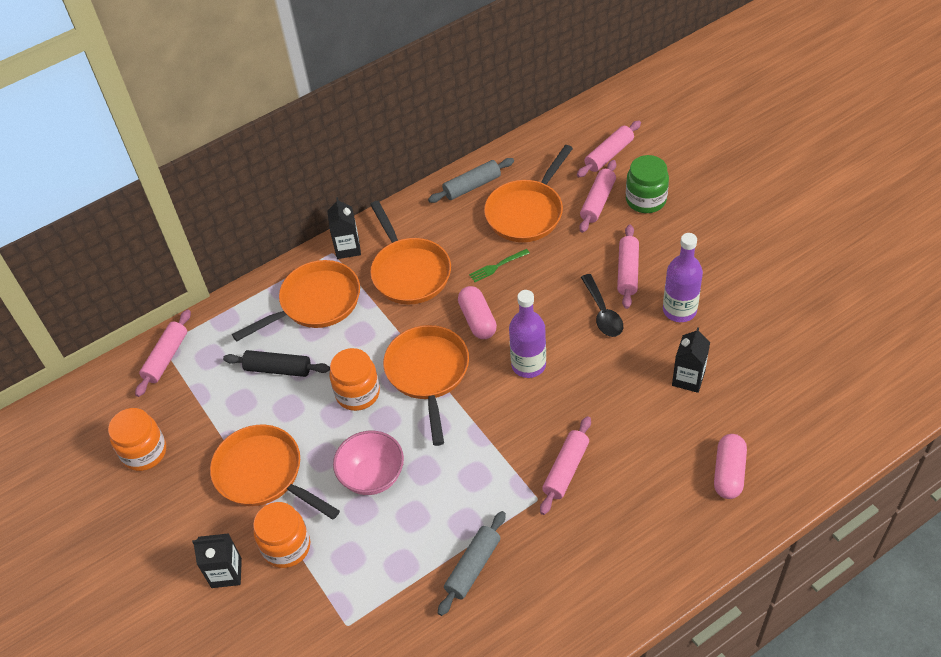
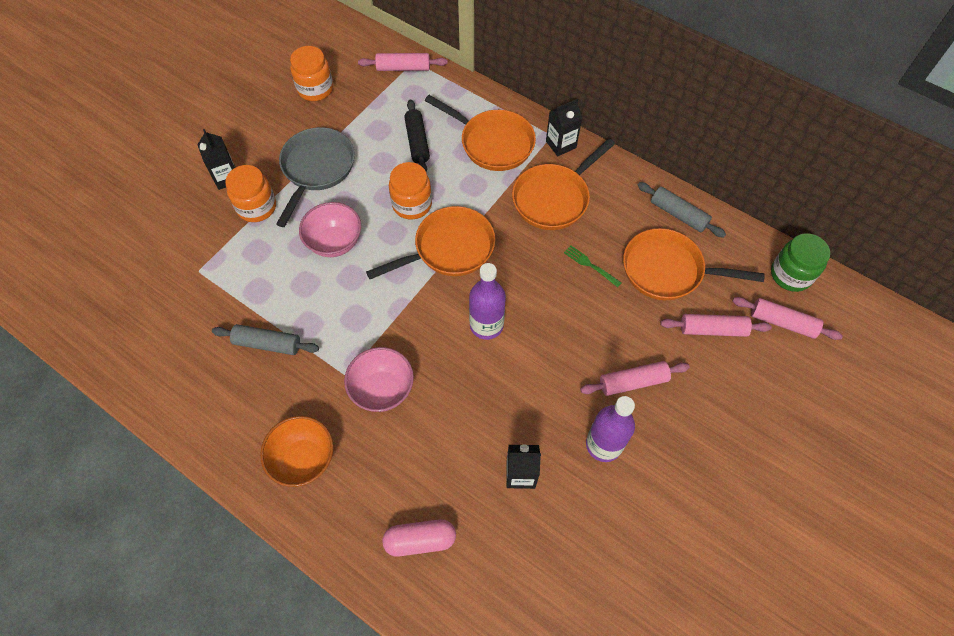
camera: 65 degrees right, 10 degrees up
orange pan [210,425,340,520] -> grey pan [276,127,355,227]
pink capsule [458,286,497,339] -> none
pink rolling pin [540,416,591,515] -> pink bowl [344,347,414,412]
black spoon [581,274,623,337] -> none
green jar [626,155,669,213] -> green jar moved to [771,233,830,292]
none -> orange bowl [260,416,333,487]

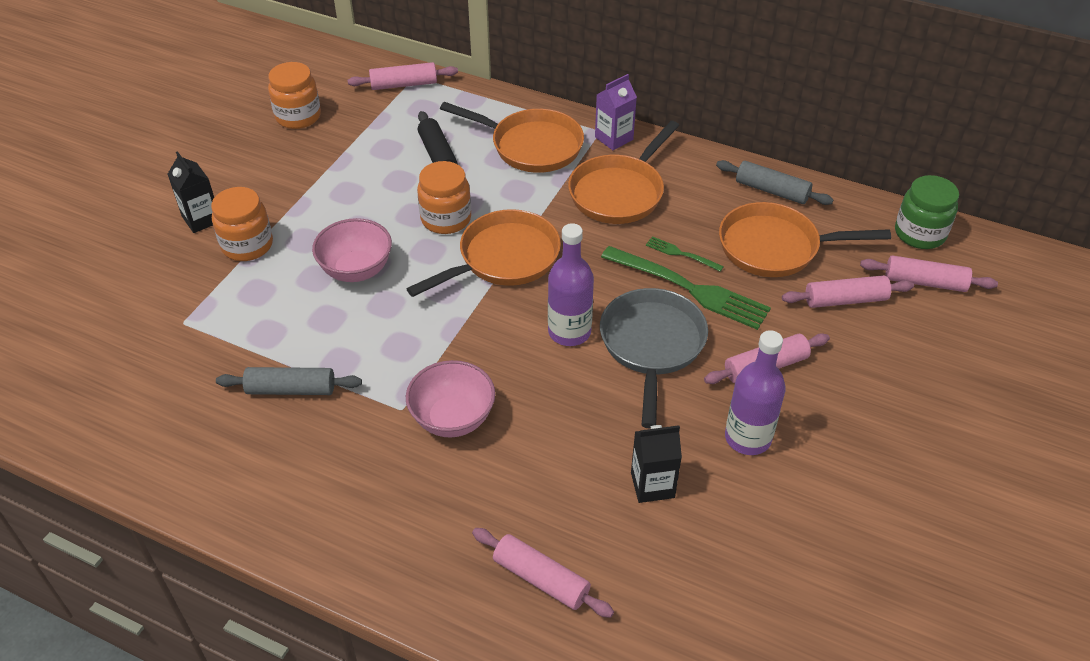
camera: 10 degrees left, 15 degrees down
orange bowl [260,416,333,487] -> none
grey pan [276,127,355,227] -> grey pan moved to [600,288,708,429]
pink capsule [382,519,456,557] -> pink rolling pin [472,528,614,618]
black carton [546,99,582,156] -> purple carton [595,74,637,150]
none -> green fork [601,246,771,330]

